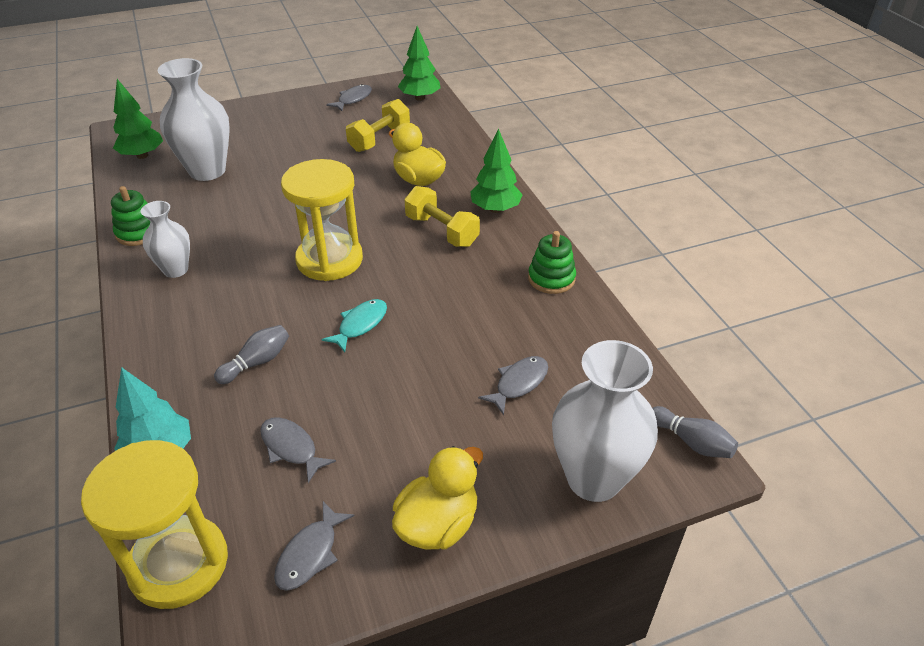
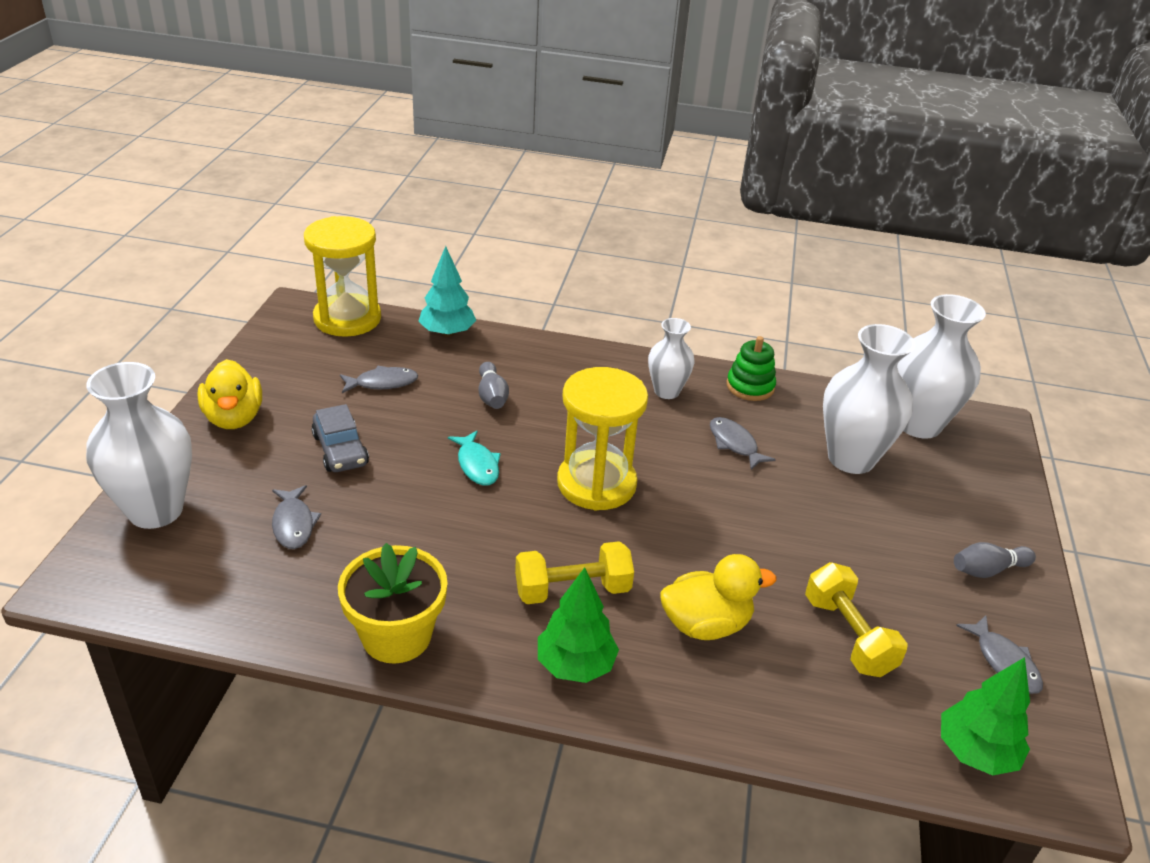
camera: 120 degrees right, 5 degrees down
green tree [113,79,163,159] -> white vase [897,294,986,439]
grey fish [274,501,355,591] -> grey fish moved to [710,417,776,470]
green stacking toy [528,231,576,294] -> yellow flower pot [338,543,448,664]
grey bowling pin [652,406,738,458] -> grey bowling pin moved to [954,542,1036,578]
none -> grey car [311,404,369,472]

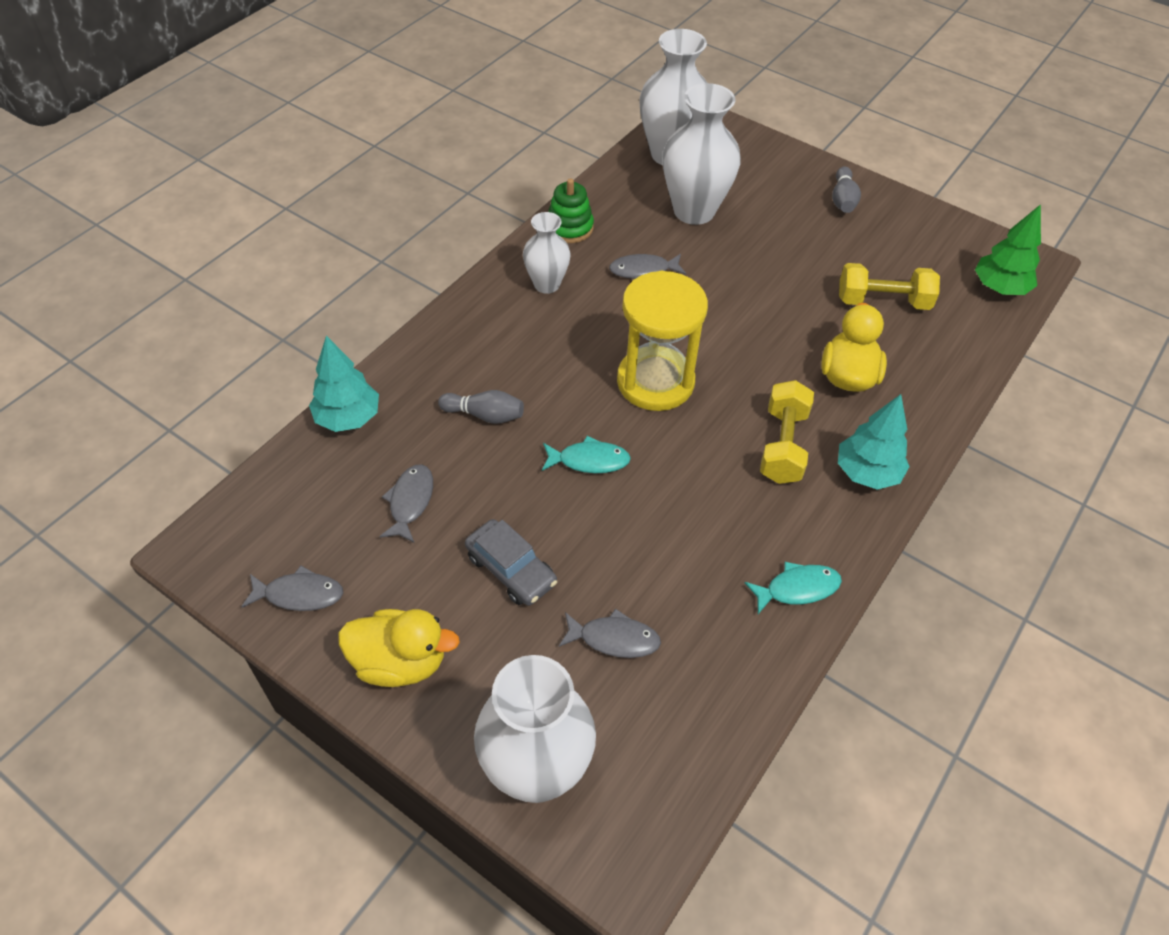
camera: 65 degrees left, 15 degrees up
yellow hourglass [304,216,381,337] -> none
grey car [311,404,369,472] -> grey car turned 45 degrees clockwise [465,519,557,606]
yellow flower pot [338,543,448,664] -> turquoise fish [745,562,842,614]
green tree [538,567,619,683] -> turquoise tree [838,394,910,490]
grey fish [956,615,1043,694] -> grey fish moved to [241,565,343,611]

